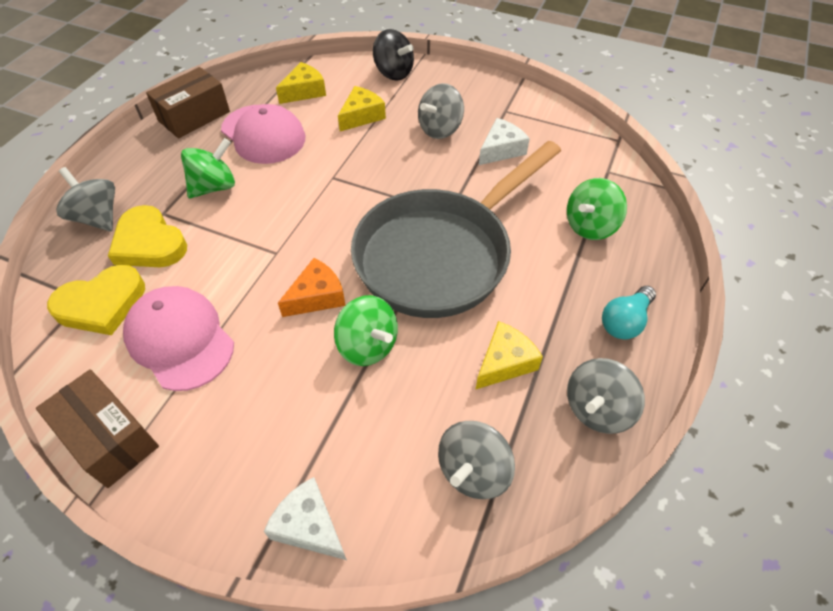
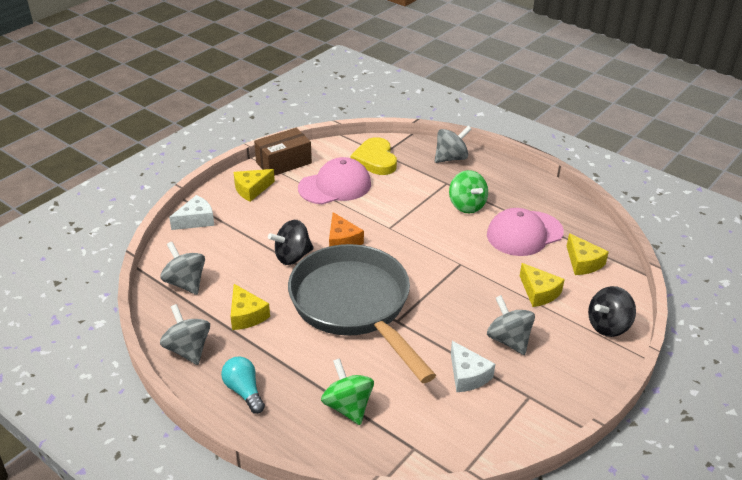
camera: 105 degrees right, 15 degrees down
yellow heart [108,205,187,267] -> none
brown box [146,67,230,138] -> none
green spinning top [334,295,398,366] -> black spinning top [268,220,314,265]
none -> yellow cheese [233,169,275,202]

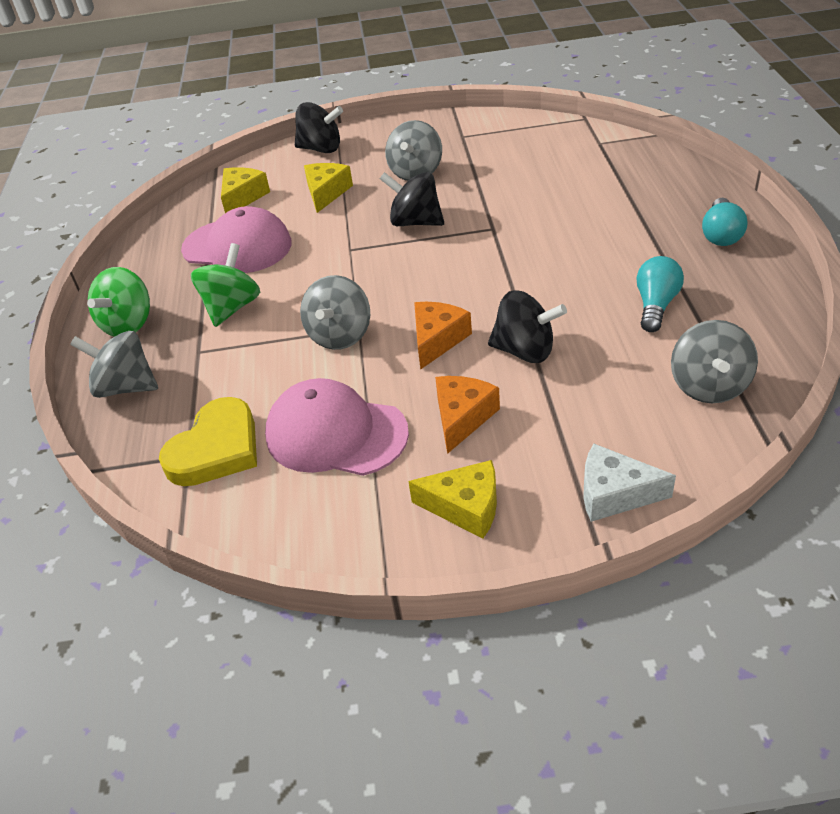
camera: 130 degrees left, 5 degrees up
grey spinning top [160,304,210,365] -> grey spinning top moved to [300,275,370,350]
yellow cheese [231,284,270,330] -> turquoise light bulb [636,256,684,332]
brown box [254,128,312,176] -> none
grey pan [288,244,436,383] -> none
green spinning top [321,358,374,425] -> green spinning top moved to [87,267,150,337]
white cheese [451,341,495,392] -> none
none -> black spinning top [380,172,444,226]
none -> orange cheese [435,376,500,454]

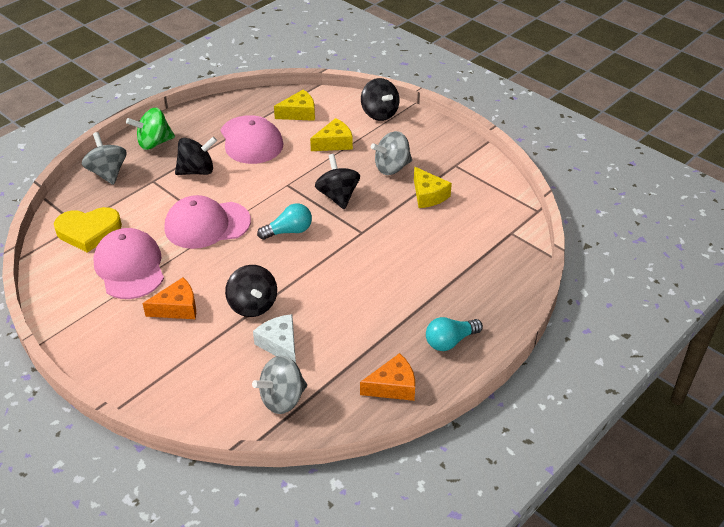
camera: 45 degrees right, 0 degrees up
green spinning top [191,243,260,327] -> black spinning top [175,137,217,175]
grey spinning top [300,275,370,350] -> pink cap [165,195,251,249]
yellow cheese [408,460,497,539] -> yellow cheese moved to [414,167,452,208]
orange cheese [414,302,472,370] -> orange cheese moved to [360,353,415,401]
white cheese [583,444,676,522] -> white cheese moved to [253,314,296,363]
turquoise light bulb [636,256,684,332] -> turquoise light bulb moved to [257,203,312,240]

